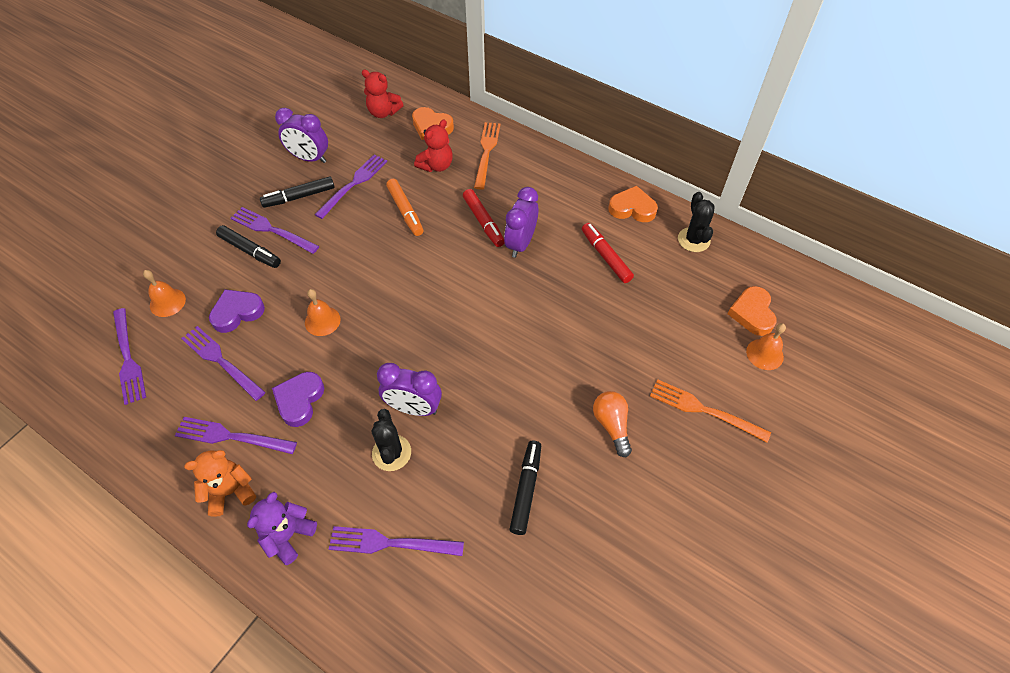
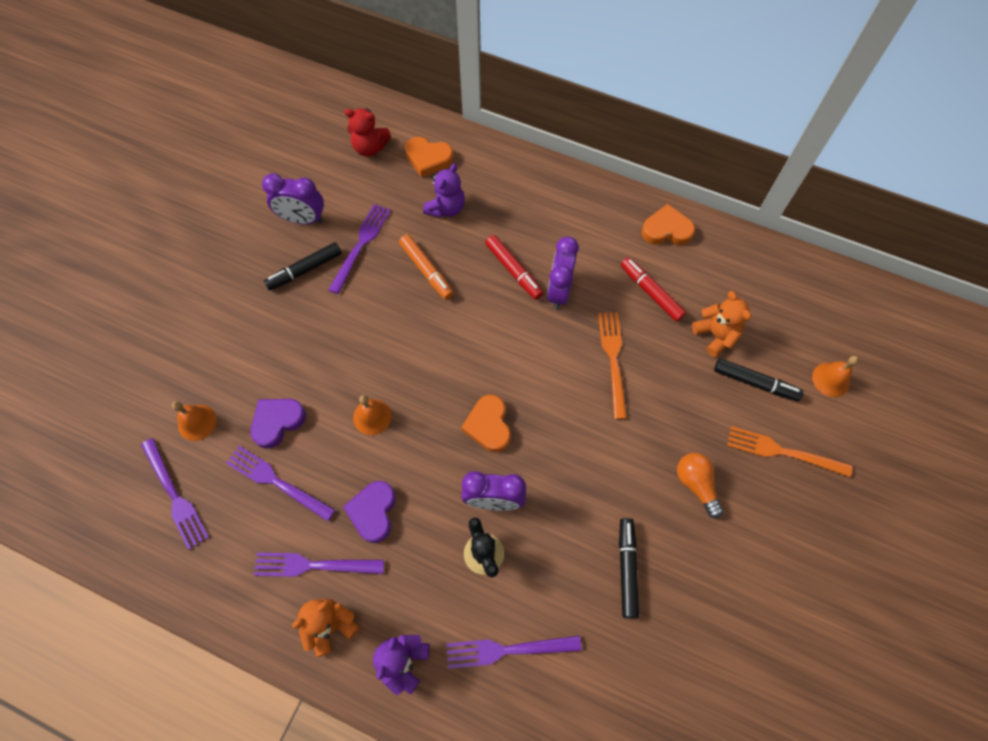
camera: 10 degrees left, 10 degrees up
black marker [216,225,281,268] -> black marker moved to [714,358,804,401]
purple fork [230,207,319,254] -> none
red teddy bear [414,120,453,172] -> purple teddy bear [423,163,465,218]
orange fork [474,122,501,190] -> orange fork moved to [598,312,627,419]
black cactus [678,192,715,252] -> none
orange heart [728,286,777,336] -> orange heart moved to [461,395,511,452]
none -> orange teddy bear [692,291,751,357]

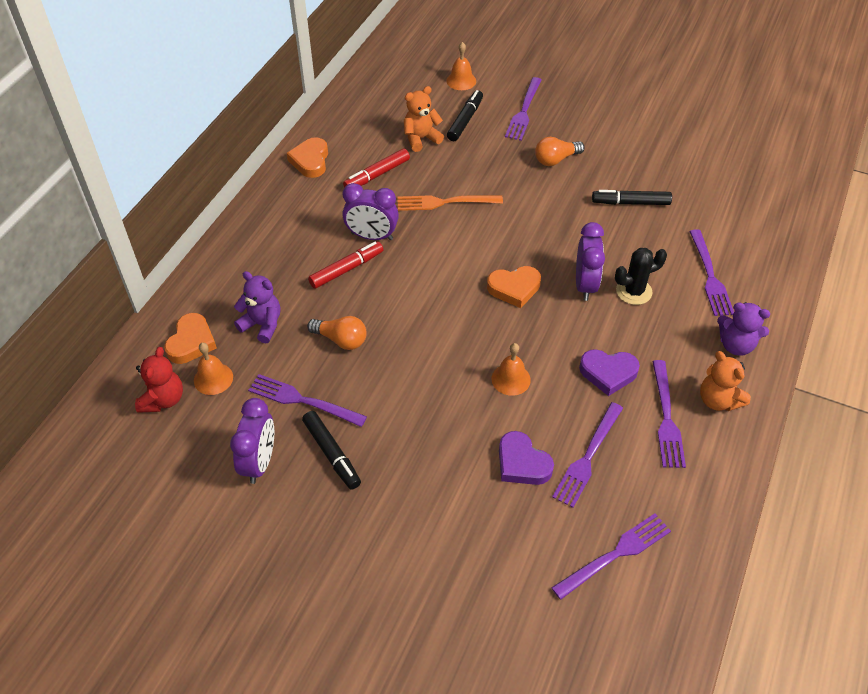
camera: 90 degrees left, 15 degrees down
orange bell [172,401,217,441] -> orange bell moved to [194,343,233,395]
orange marker [399,234,454,300] -> orange light bulb [307,316,367,350]
orange fork [727,426,852,477] -> purple fork [505,77,542,141]

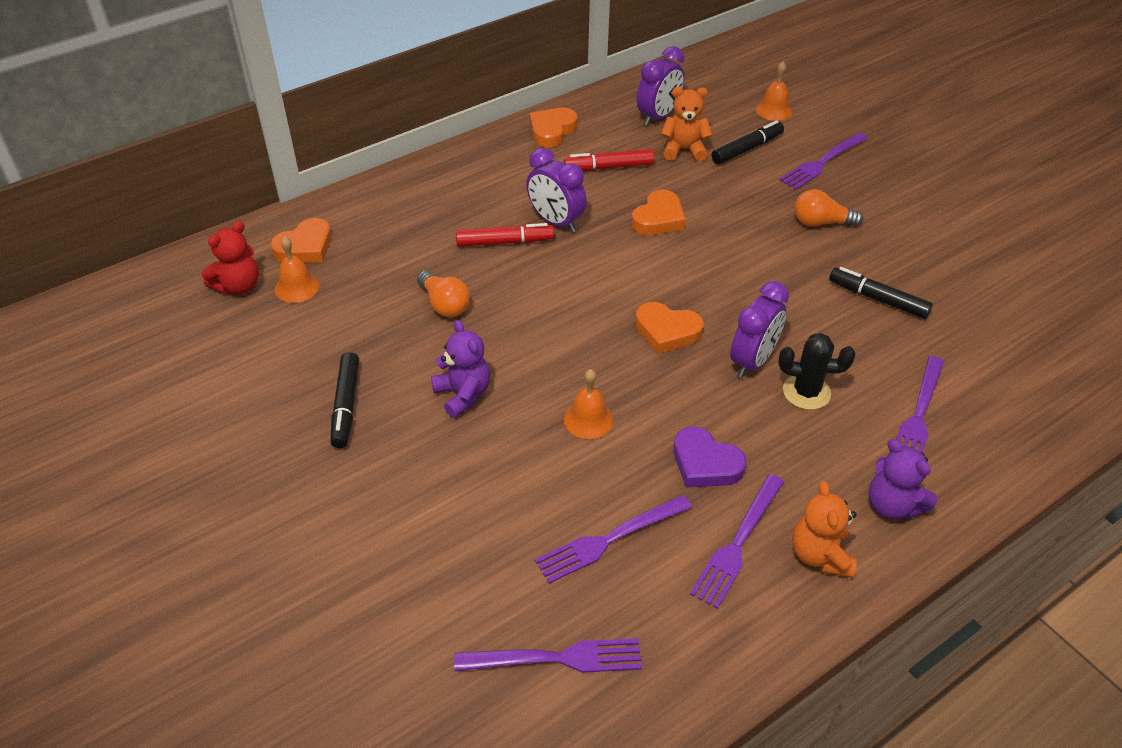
camera: 30 degrees right, 5 degrees down
purple clock [230,398,274,484] -> purple clock moved to [637,46,684,126]
purple teddy bear [234,271,280,343] -> purple teddy bear moved to [431,320,490,418]
purple fork [248,374,367,427] -> none
orange fork [397,195,503,211] -> orange heart [632,190,686,235]
purple heart [499,431,554,485] -> none

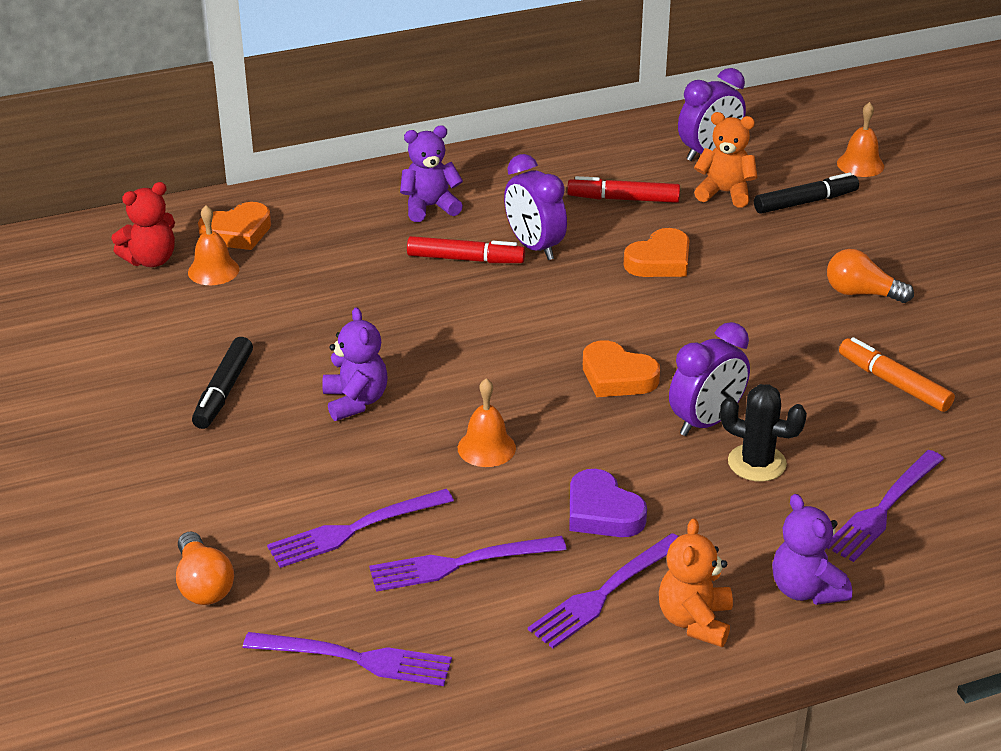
camera: 15 degrees right, 10 degrees down
orange light bulb [417,270,470,317] -> orange light bulb moved to [176,532,234,605]
orange heart [530,108,578,148] -> none
purple fork [779,132,868,190] -> purple fork moved to [267,489,454,568]
black marker [829,267,933,319] -> orange marker [839,337,955,412]
none -> purple teddy bear [400,125,463,222]

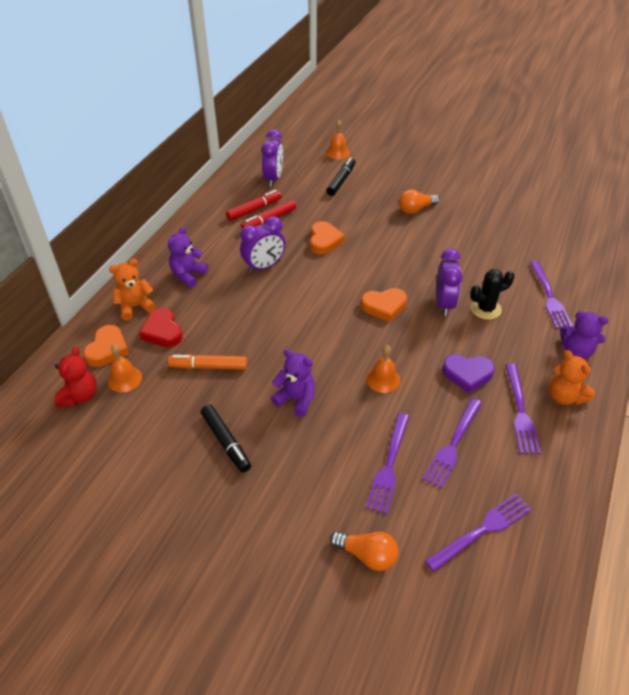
camera: 45 degrees left, 10 degrees up
red marker [407,236,525,263] -> red marker moved to [226,190,282,221]
purple clock [504,154,567,260] -> purple clock turned 45 degrees counterclockwise [240,216,286,273]
orange teddy bear [694,112,757,207] -> orange teddy bear moved to [109,259,156,321]
orange marker [839,337,955,412] -> orange marker moved to [168,354,247,370]
none -> red heart [139,308,183,347]

